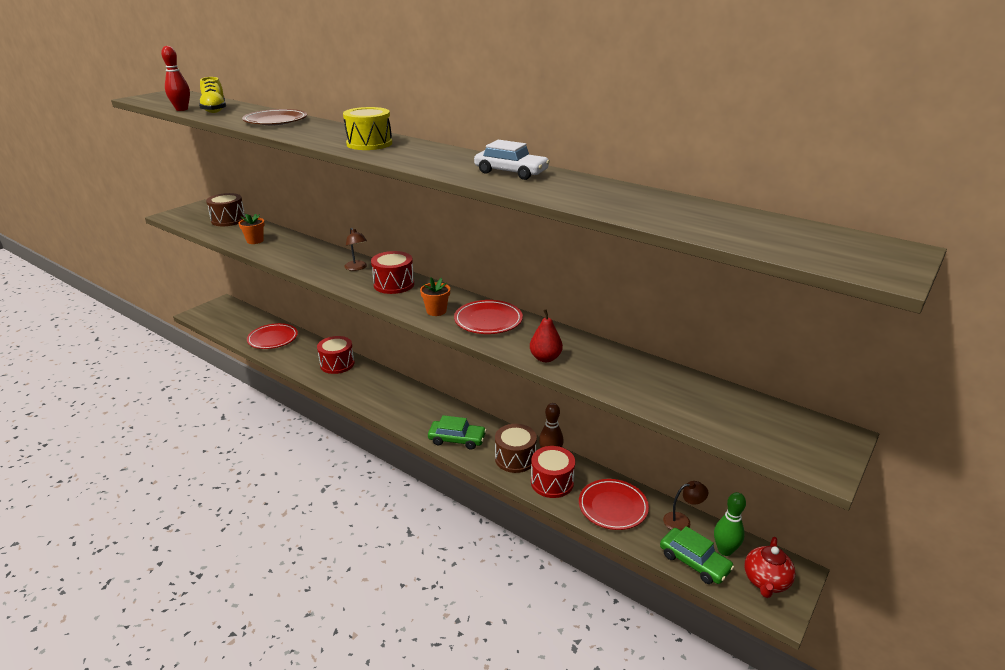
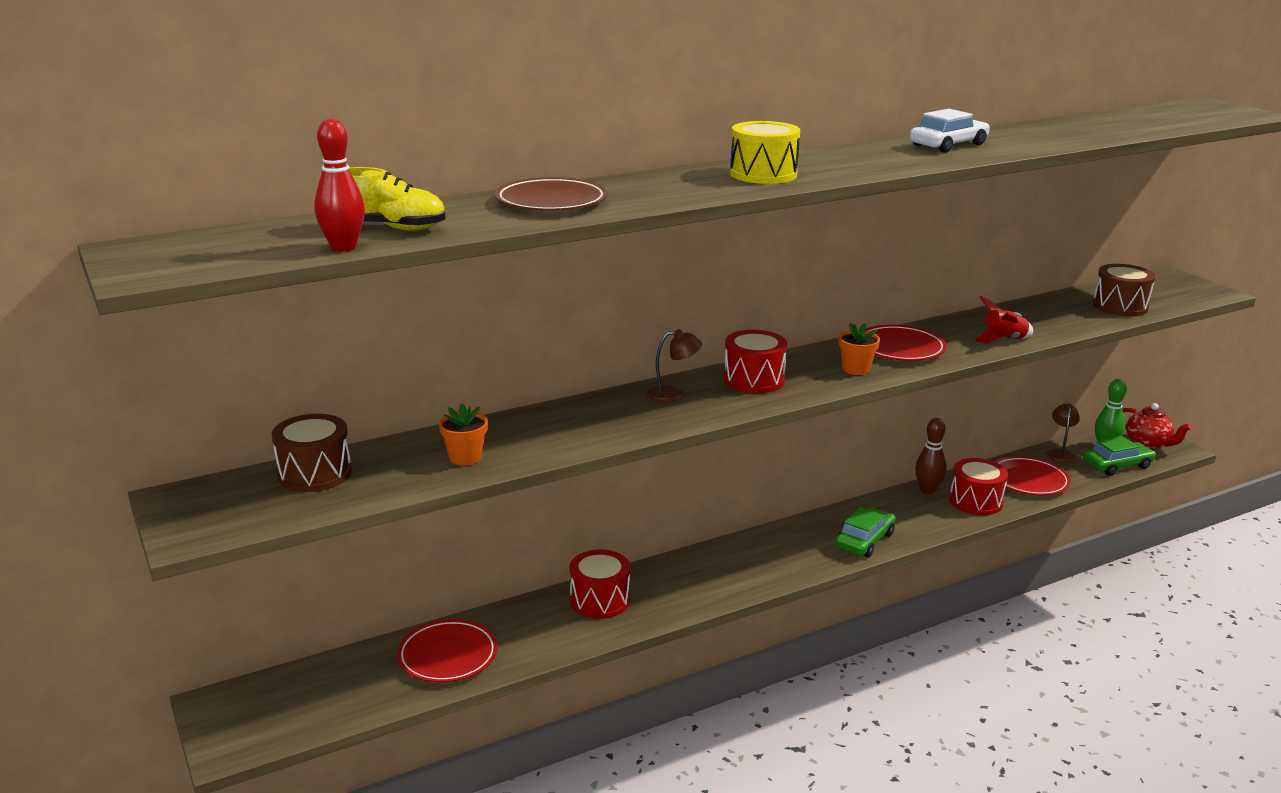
camera: 65 degrees left, 5 degrees down
brown drum [495,424,537,473] -> brown drum moved to [1093,264,1155,317]
red pear [530,309,563,362] -> red rocket [974,296,1033,343]

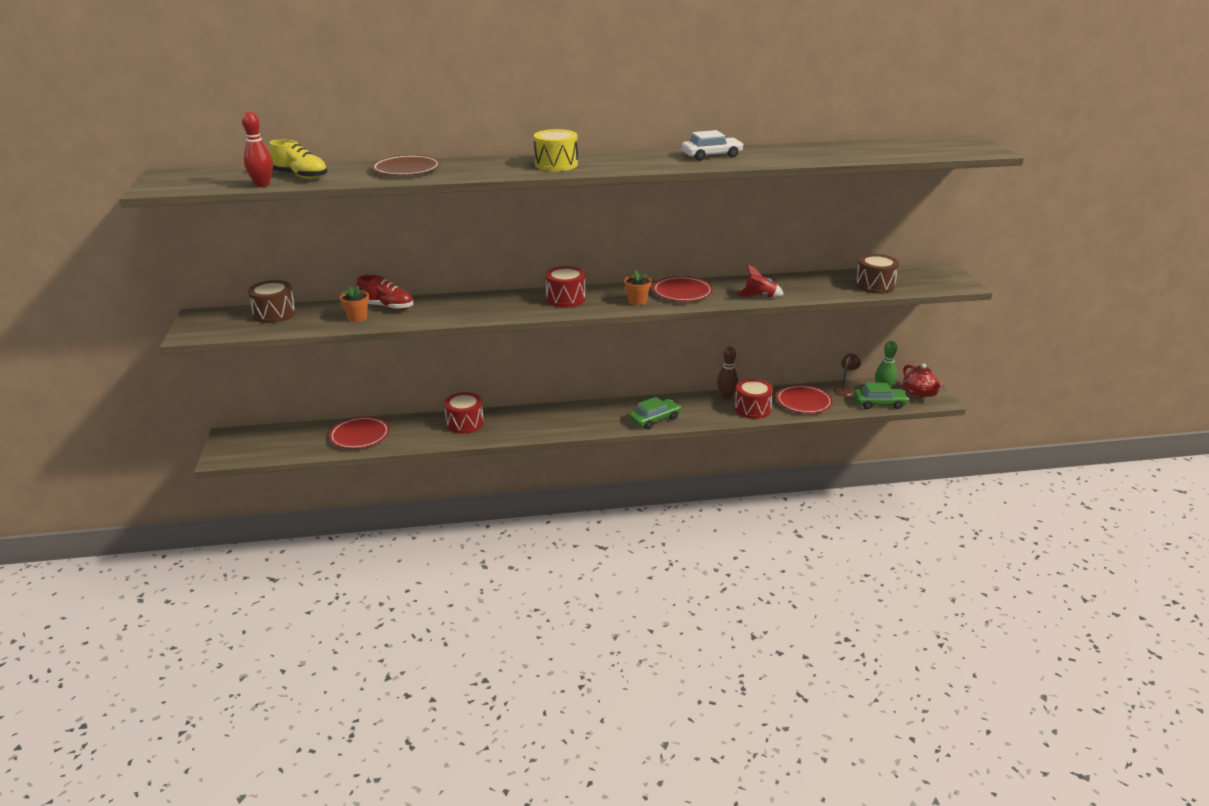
camera: 20 degrees right, 5 degrees up
brown lamp [647,329,702,402] -> none
none -> red shoe [356,275,413,310]

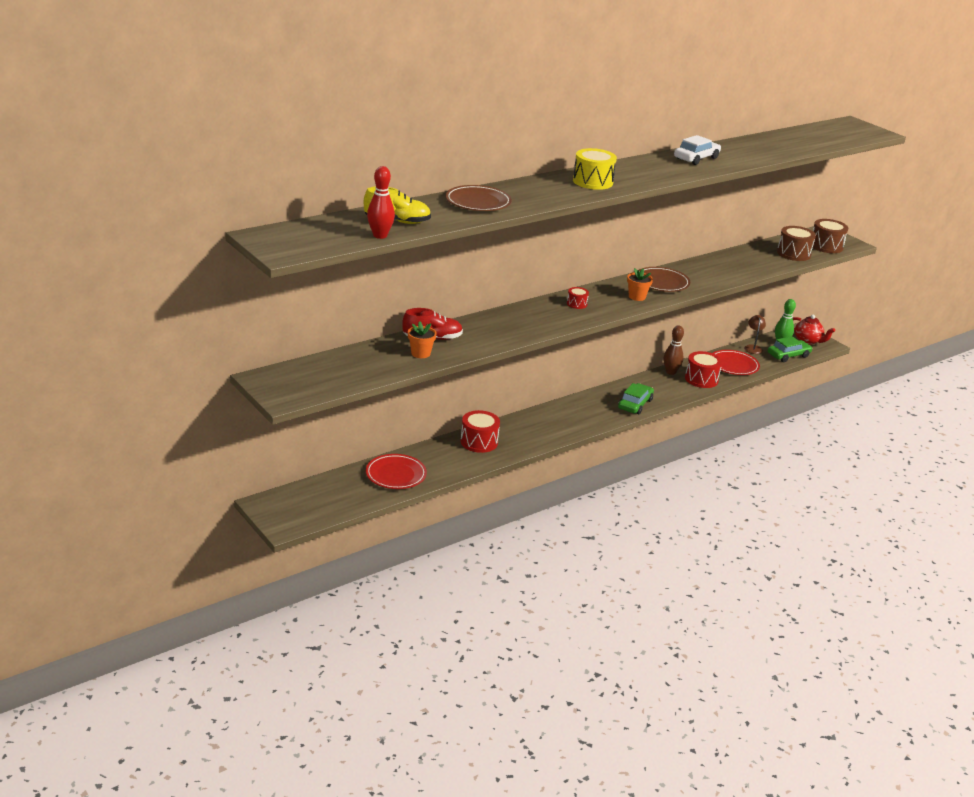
camera: 30 degrees left, 0 degrees up
brown drum [248,280,296,323] -> brown drum moved to [813,219,848,253]
red drum [545,266,586,307] -> red drum [567,287,589,309], size x0.54
red plate [653,276,713,301] -> brown plate [639,267,690,292]
red rocket [736,264,784,298] -> none

